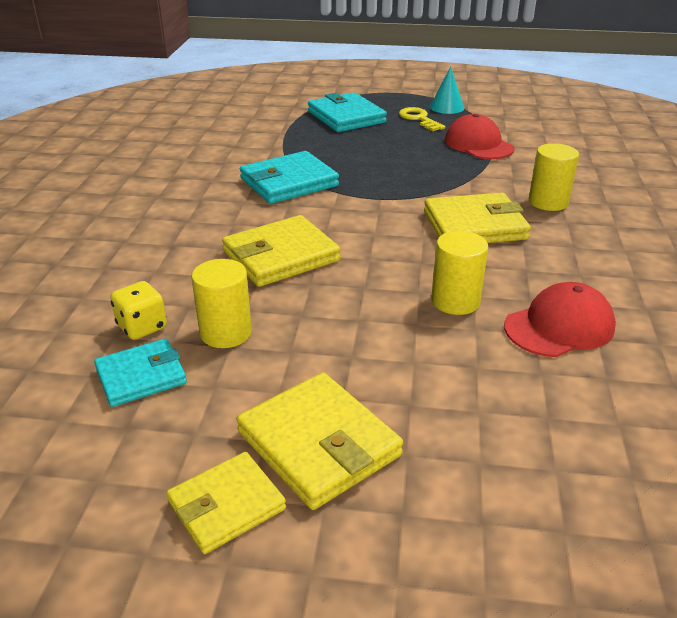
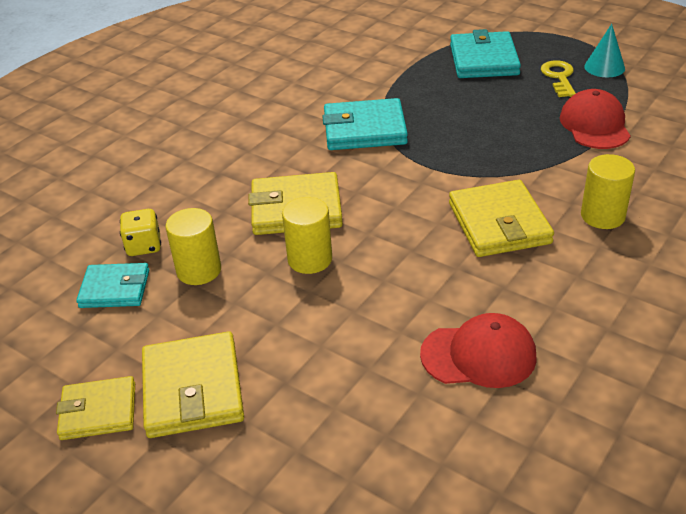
camera: 30 degrees right, 5 degrees up
yellow wallet [424,193,531,243] -> yellow wallet turned 60 degrees clockwise [449,180,554,257]
yellow cylinder [431,231,488,315] -> yellow cylinder moved to [282,197,332,274]

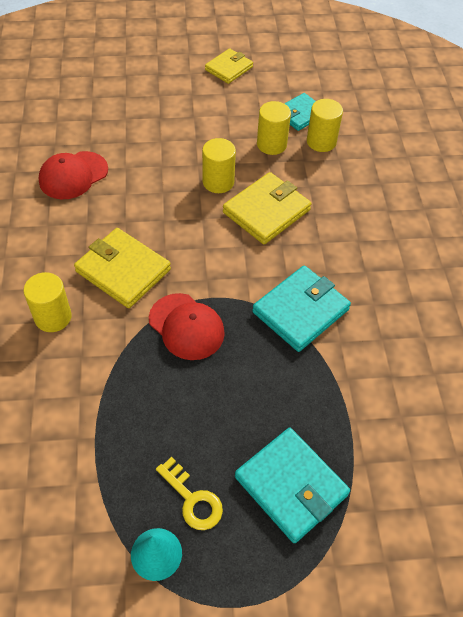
camera: 135 degrees right, 15 degrees up
yellow dice [120,209,161,256] -> yellow cylinder [307,99,343,152]
yellow wallet [142,331,244,438] -> none
red cap [560,89,631,149] -> red cap moved to [149,293,225,360]

